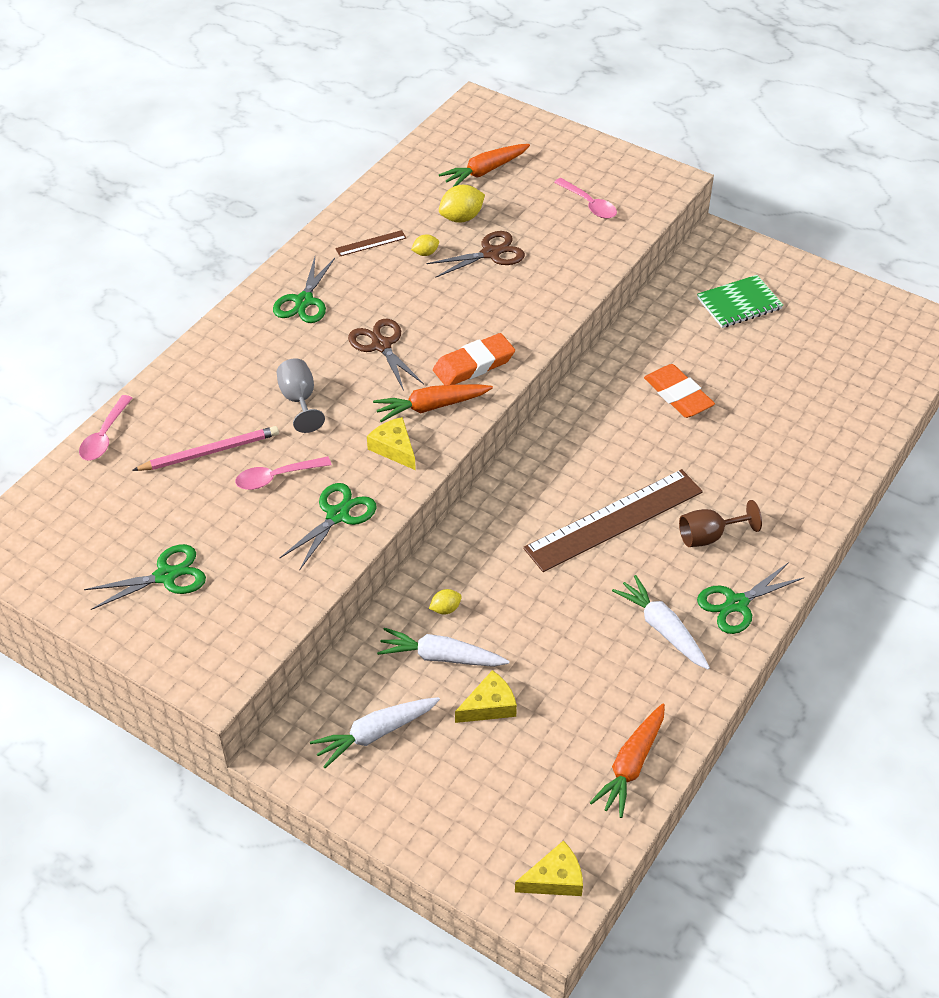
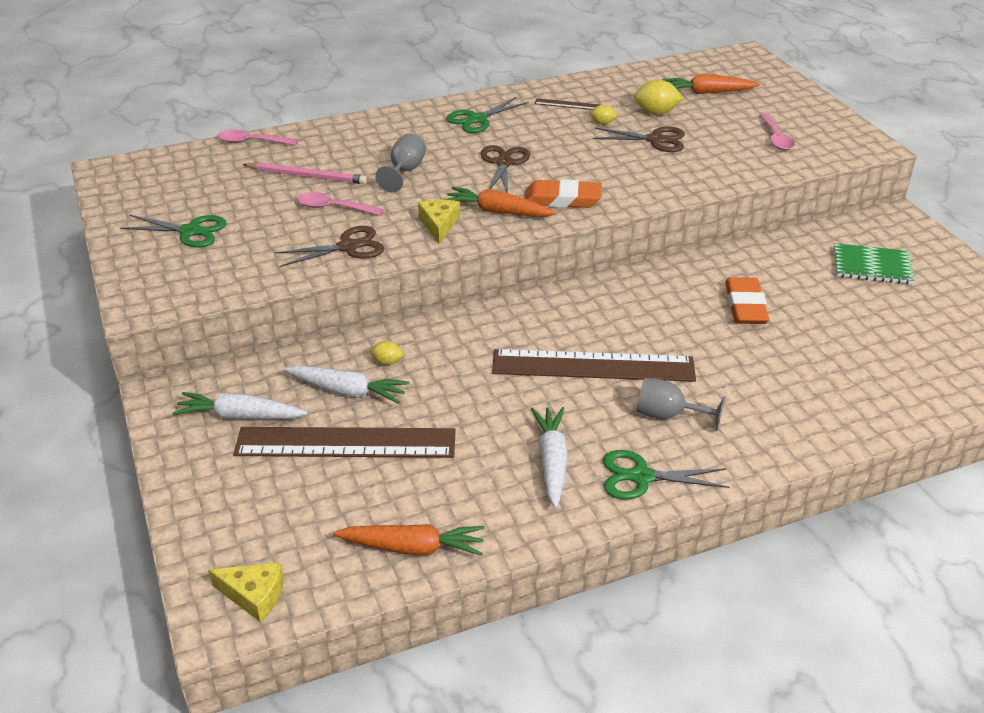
camera: 35 degrees right, 10 degrees down
pink spoon [79,395,132,460] -> pink spoon turned 45 degrees clockwise [217,130,298,145]
green scissors [280,483,376,571] -> brown scissors [275,226,384,267]
white carrot [377,628,509,667] -> white carrot turned 150 degrees clockwise [284,366,409,404]
yellow cheese [455,670,517,723] -> brown ruler [233,427,456,458]
orange carrot [590,703,665,818] -> orange carrot turned 150 degrees counterclockwise [333,524,485,556]
brown goblet [679,500,762,547] -> grey goblet [637,378,725,431]

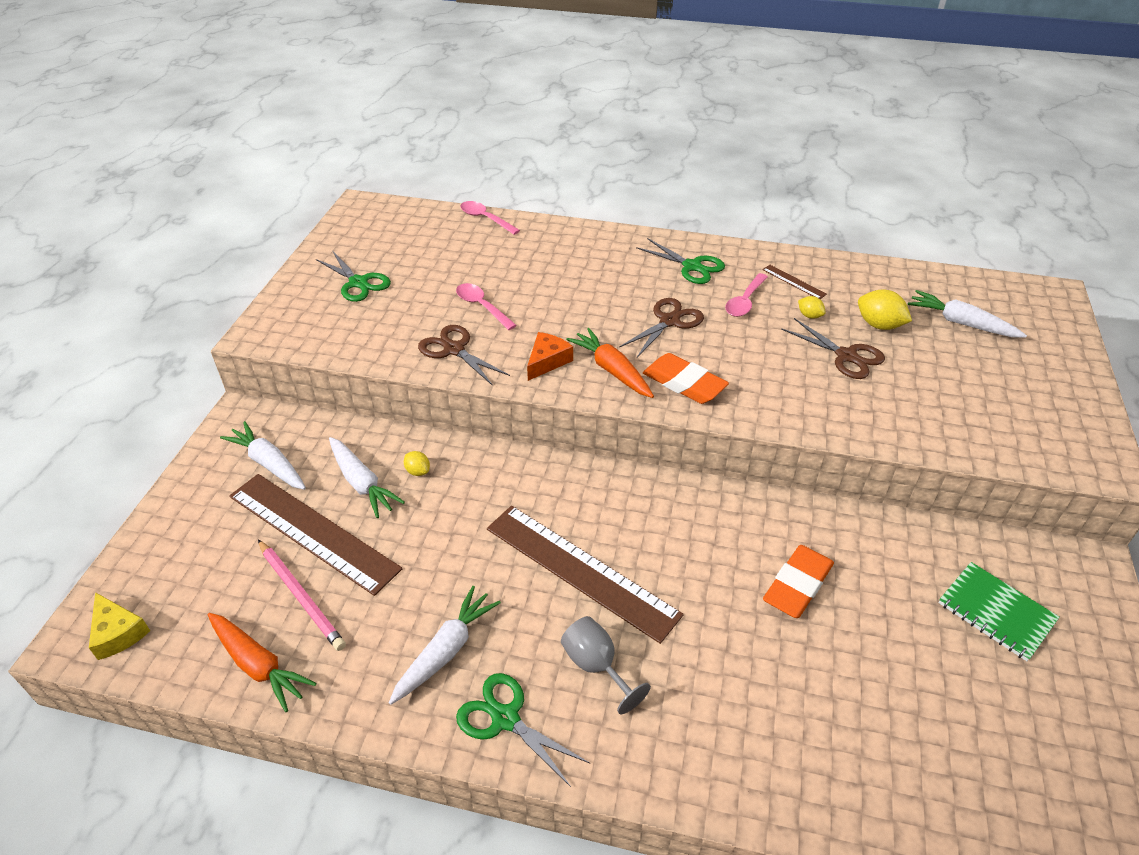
camera: 35 degrees right, 5 degrees up
pink pencil [243,162,367,184] -> pink pencil moved to [258,540,346,651]
brown scissors [275,226,384,267] -> brown scissors turned 150 degrees counterclockwise [418,325,510,386]
grey goblet [375,134,426,192] -> none
yellow cheese [418,200,460,244] -> orange cheese [527,332,573,381]
green scissors [446,97,529,133] -> green scissors turned 135 degrees counterclockwise [636,238,725,284]
orange carrot [662,74,760,94] -> white carrot [908,290,1027,338]
pink spoon [759,113,795,150] -> pink spoon moved to [725,273,768,317]

